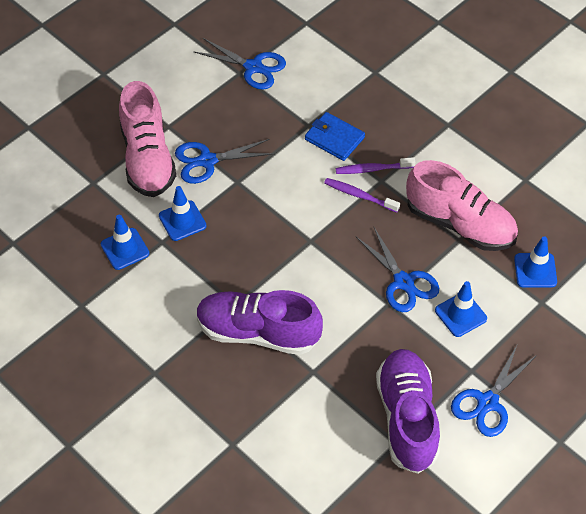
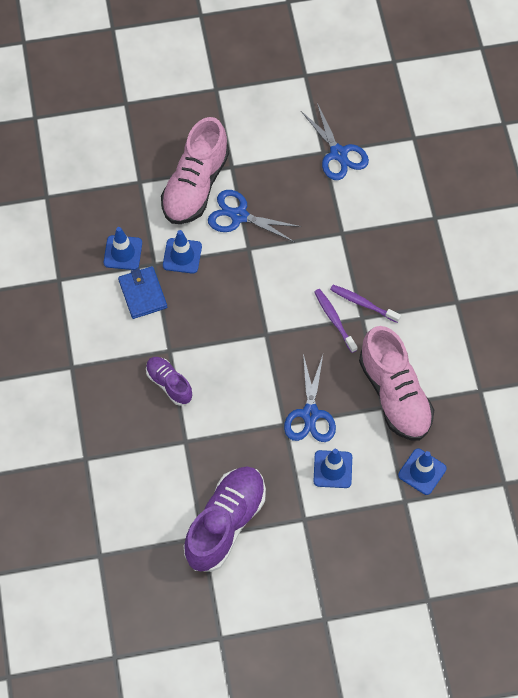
camera: 35 degrees right, 10 degrees up
purple shoe [196,290,323,355] -> purple shoe [146,357,193,406], size x0.54
blue wallet [305,112,365,161] -> blue wallet moved to [118,266,167,319]
blue scissors [451,346,537,437] -> none

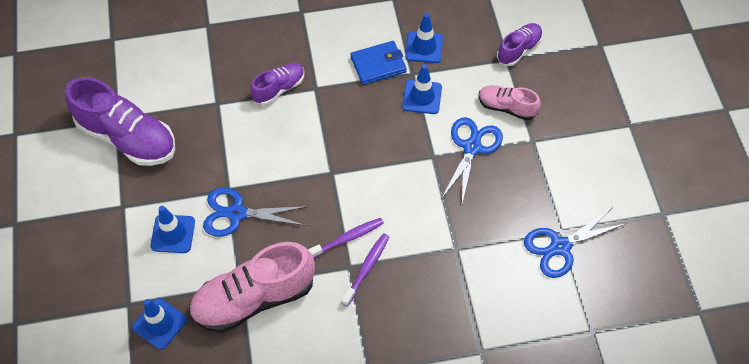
camera: 90 degrees right, 5 degrees down
pink shoe [161,117,229,224] -> pink shoe [478,85,541,120], size x0.54
none -> purple shoe [497,23,543,66]

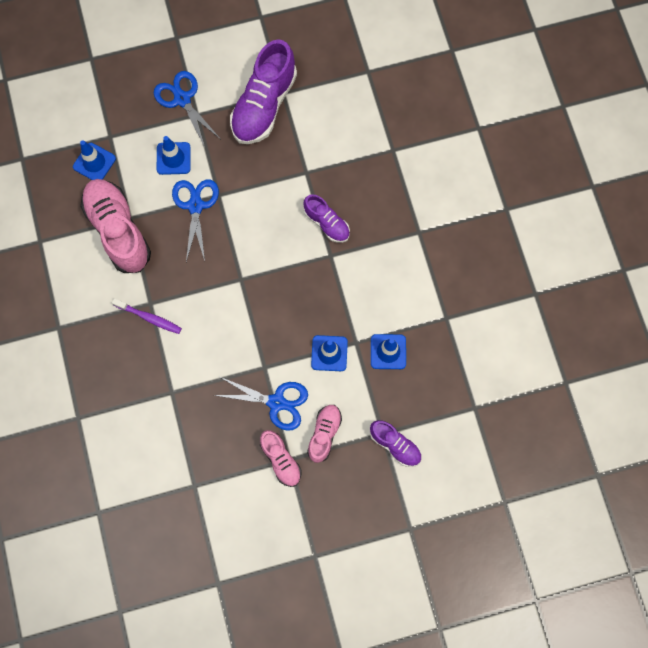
camera: 85 degrees right, 15 degrees up
purple toothbrush [308,218,384,258] -> none
blue wallet [350,41,407,85] -> none
blue scissors [524,207,625,278] -> blue scissors moved to [154,71,219,147]
none -> pink shoe [260,430,302,487]

